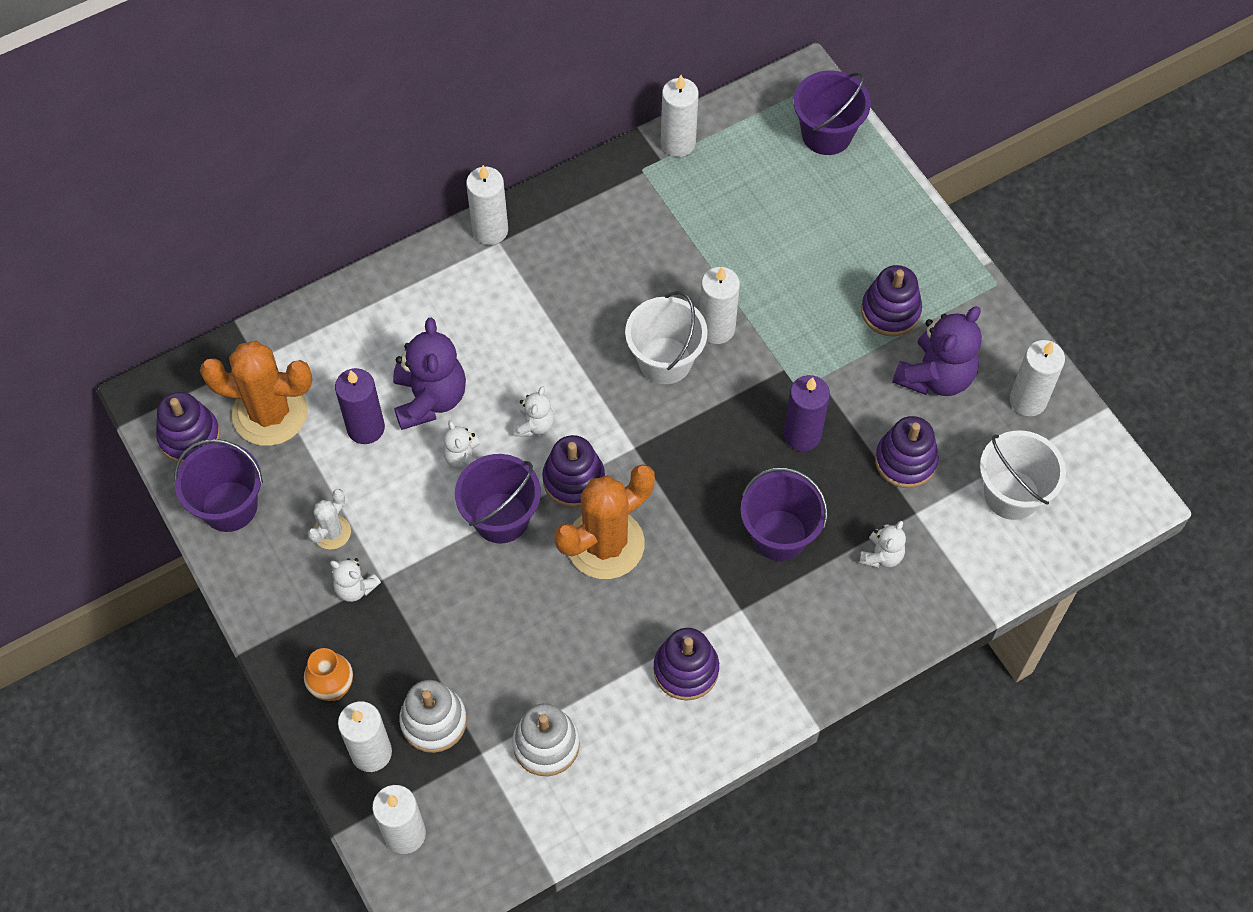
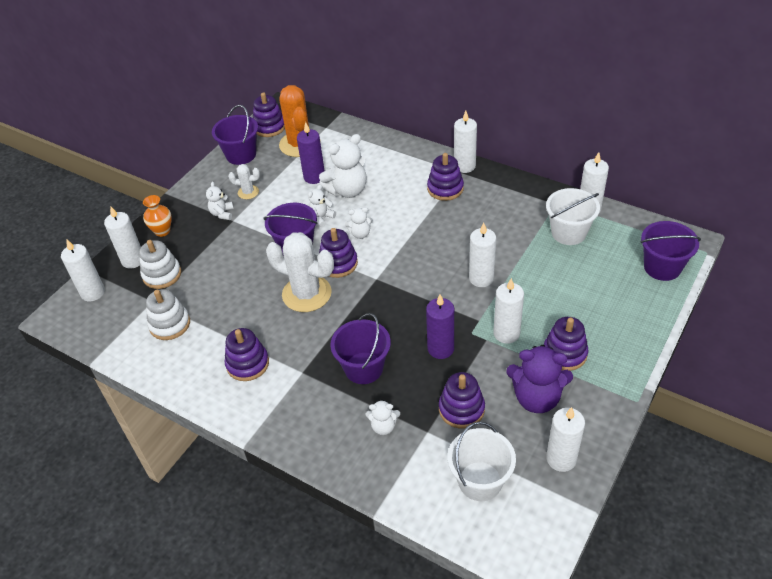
camera: 65 degrees right, 15 degrees down
purple teddy bear [393,318,466,430] -> white teddy bear [319,134,367,198]
orange cactus [554,464,655,579] -> white cactus [266,232,334,312]
white bucket [625,291,708,384] -> white bucket moved to [546,188,600,245]
none -> purple stacking toy [427,153,464,201]
none -> white candle [493,278,524,344]

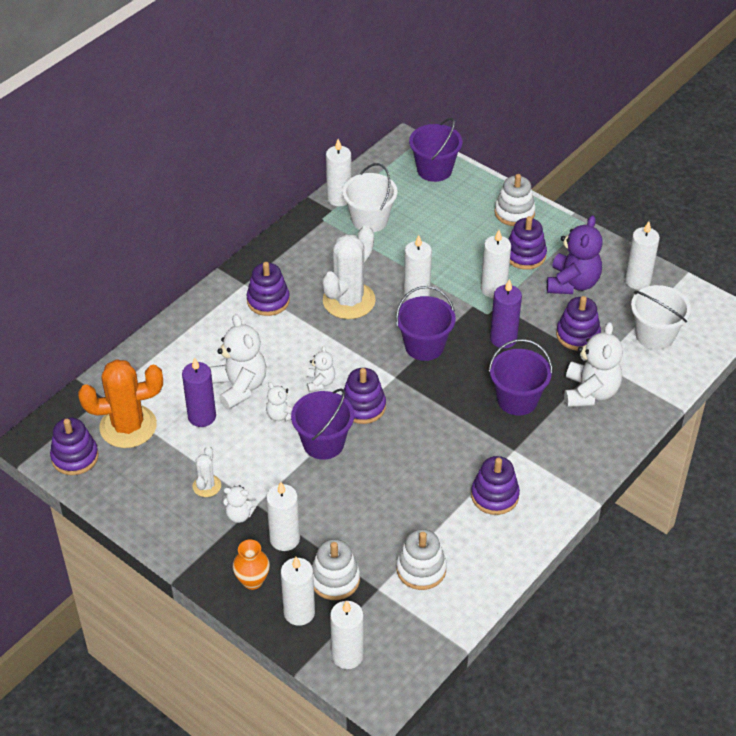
camera: 85 degrees left, 0 degrees up
purple bucket [212,105,258,165] -> purple bucket moved to [396,286,456,361]
white cactus [266,232,334,312] -> white cactus moved to [322,226,376,319]
white teddy bear [366,399,400,435] -> white teddy bear [564,322,623,407], size x1.90
white candle [454,111,477,173] -> white candle moved to [266,482,300,551]
none -> white stacking toy [495,174,536,226]

